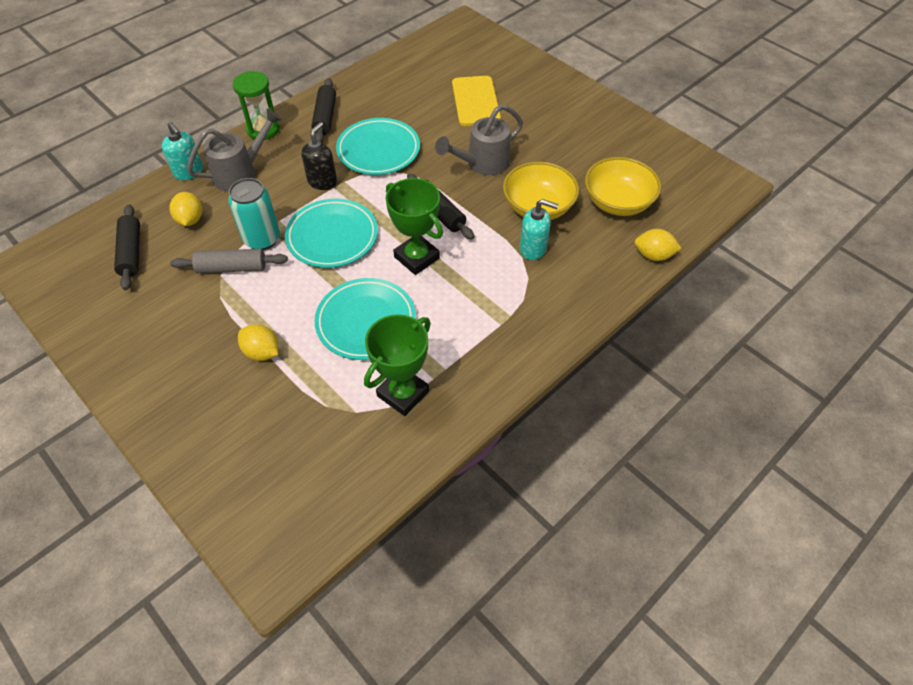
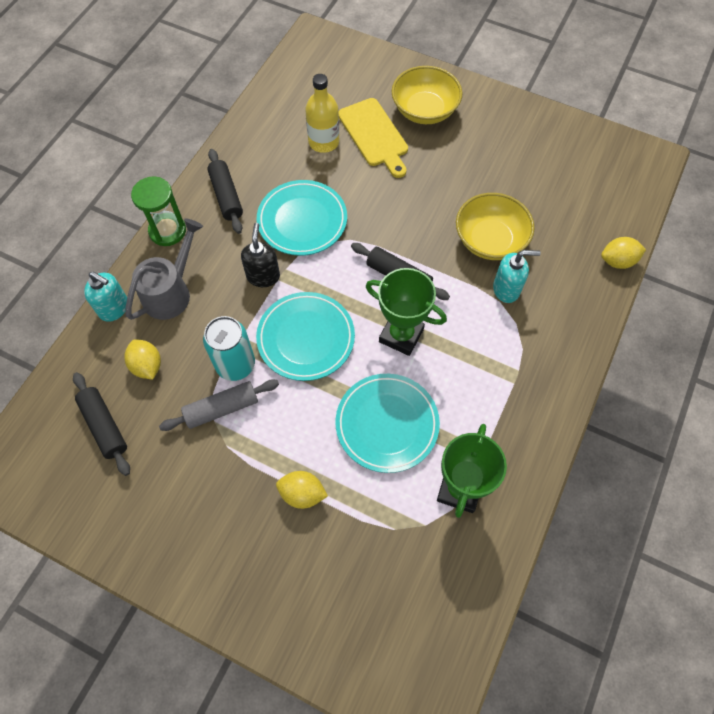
camera: 20 degrees left, 10 degrees up
grey watering can [435,104,523,175] -> none
yellow bowl [585,157,661,216] -> yellow bowl moved to [392,66,462,124]
none -> yellow bottle [305,74,339,153]

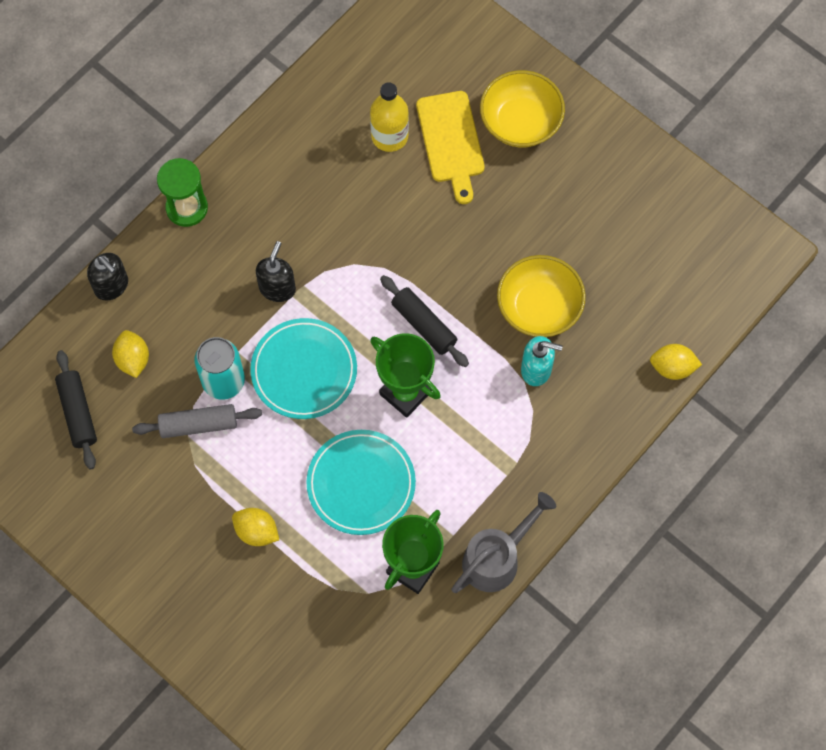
camera: 15 degrees right, 5 degrees up
turquoise soap dispenser [84,272,127,322] -> black soap dispenser [87,253,128,301]
grey watering can [126,219,203,320] -> grey watering can moved to [451,492,556,593]
black rolling pin [207,149,243,234] -> none
turquoise plate [257,180,347,256] -> none

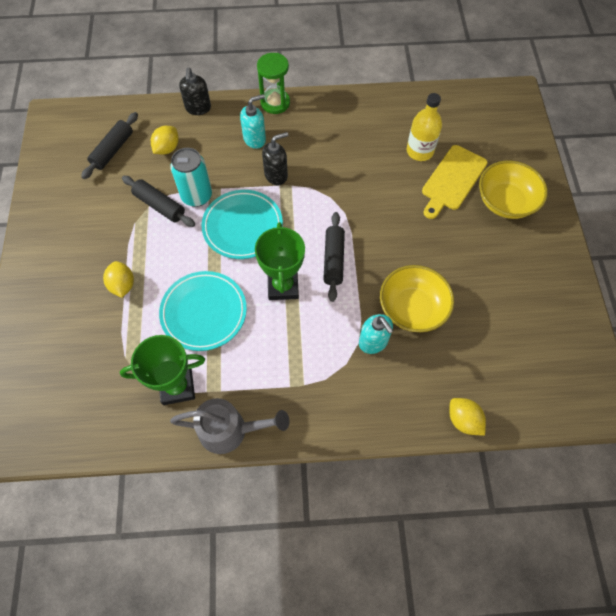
camera: 45 degrees right, 5 degrees down
grey rolling pin [132,404,262,438] -> black rolling pin [122,176,195,227]
none -> turquoise soap dispenser [240,94,266,149]

